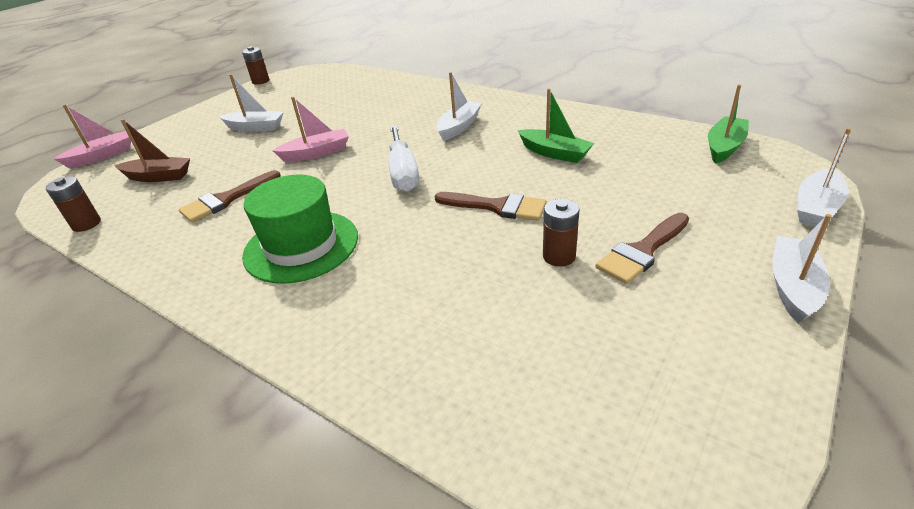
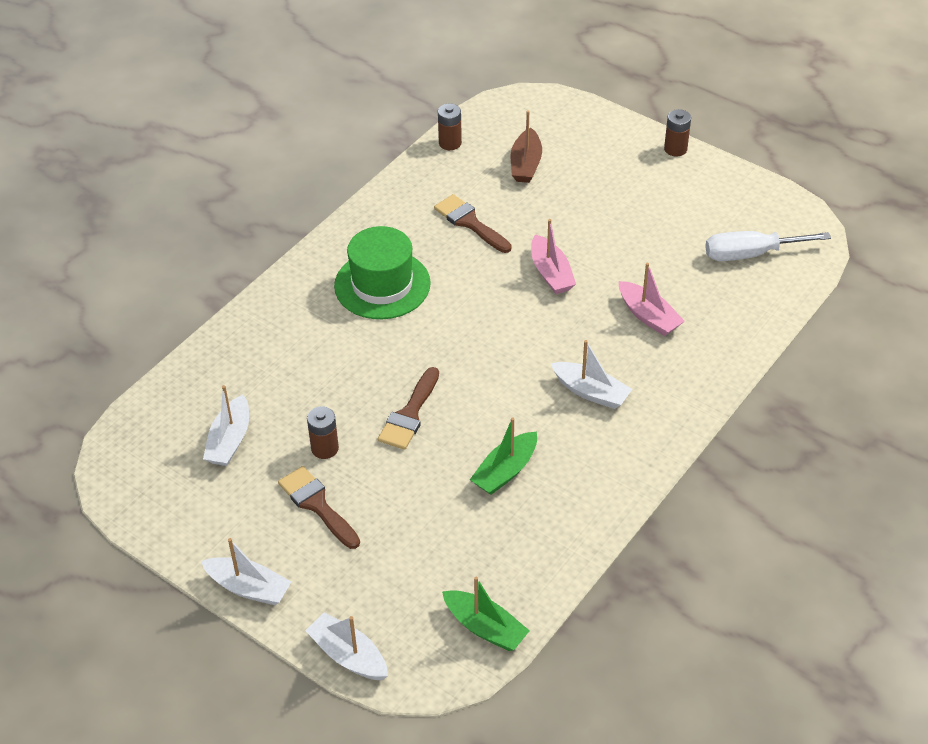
camera: 90 degrees right, 10 degrees up
pink boat [54,104,131,168] -> pink boat moved to [619,263,685,336]
white boat [219,74,284,132] -> white boat moved to [203,385,249,466]
brown battery [242,46,269,85] -> brown battery moved to [664,109,691,157]
white screwdriver [388,125,419,192] -> white screwdriver moved to [705,231,831,261]

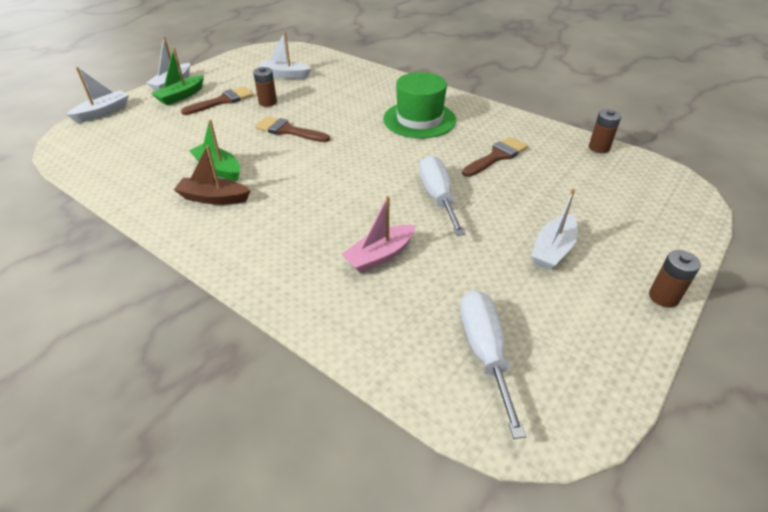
camera: 90 degrees right, 5 degrees down
green boat [442,576,530,651] -> green boat moved to [151,47,204,105]
brown boat [510,110,542,183] -> brown boat moved to [174,145,251,205]
pink boat [531,219,576,294] -> white screwdriver [419,156,465,236]
white boat [551,340,632,409] -> white boat moved to [531,189,578,270]

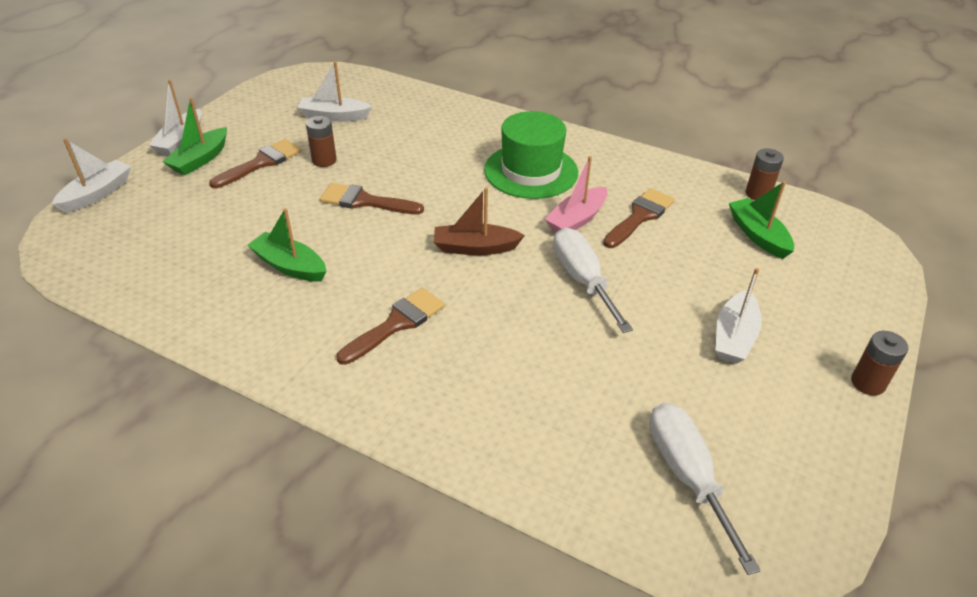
camera: 10 degrees left, 0 degrees up
brown boat [174,145,251,205] -> brown boat moved to [434,187,525,255]
pink boat [341,196,416,273] -> pink boat moved to [545,156,607,232]
none -> brown brush [336,288,445,365]
none -> green boat [729,181,794,259]

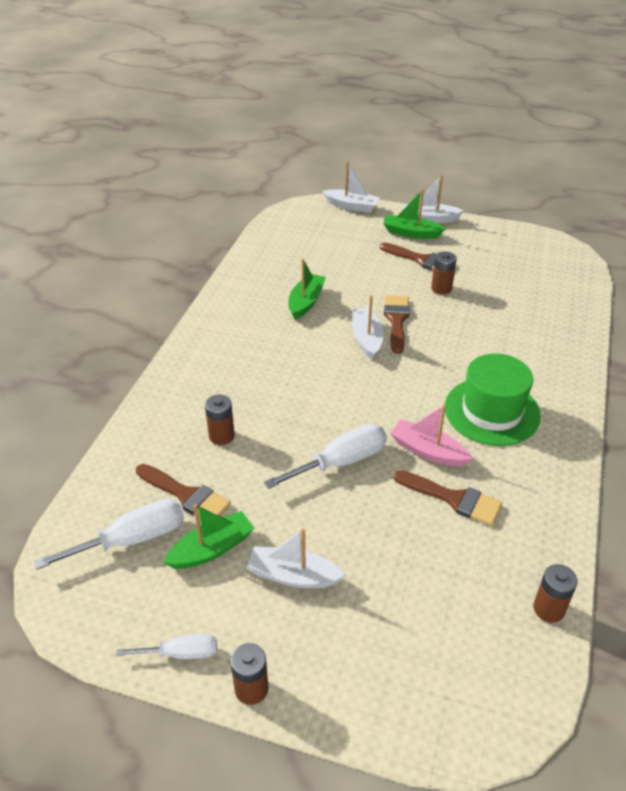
camera: 80 degrees right, 0 degrees up
white boat [298,61,372,122] -> white boat moved to [352,295,384,360]
brown brush [336,288,445,365] -> brown brush moved to [136,464,231,518]
brown boat [434,187,525,255] -> none
green boat [729,181,794,259] -> green boat moved to [163,504,254,569]
none -> white screwdriver [116,634,217,659]
none -> brown battery [205,395,235,445]

